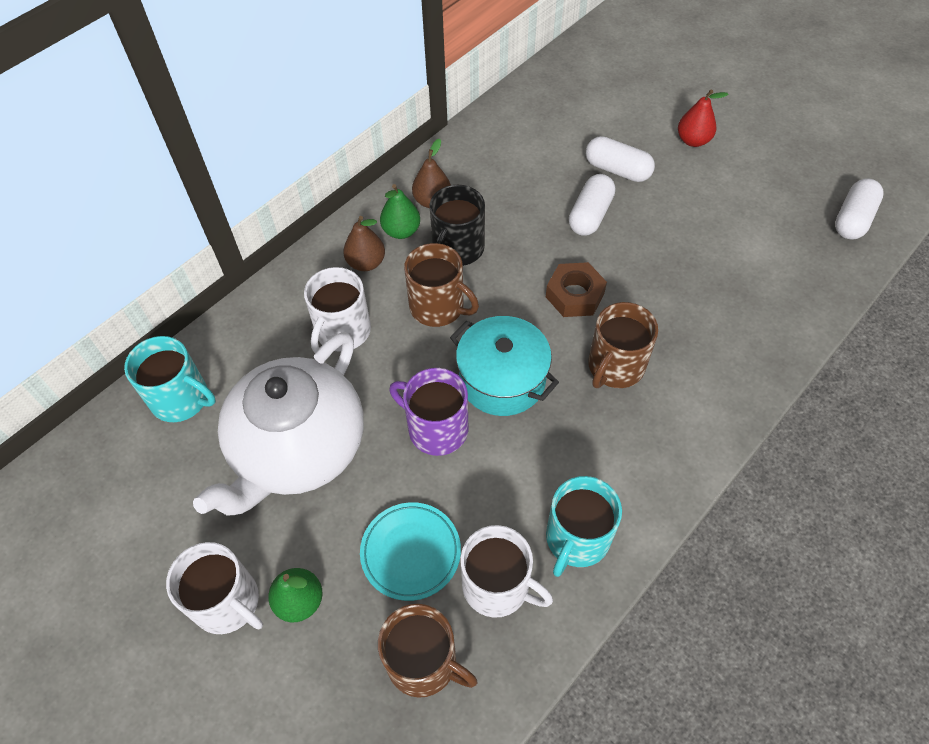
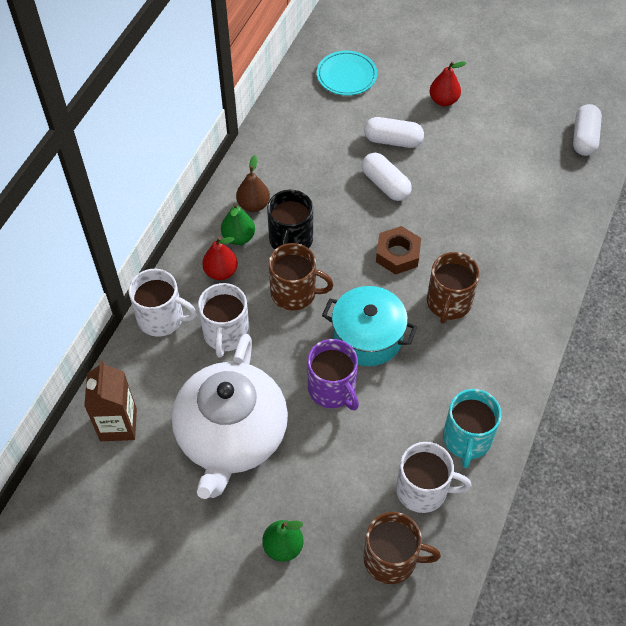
camera: 20 degrees left, 0 degrees up
turquoise mug [124,336,216,422] -> brown carton [84,361,137,441]
white mug [166,542,263,634] -> white mug moved to [129,269,197,337]
brown pear [343,216,385,271] -> red pear [202,237,238,280]
turquoise plate [360,502,461,601] -> turquoise plate moved to [317,51,377,96]
purple mug [389,368,469,456] -> purple mug turned 135 degrees counterclockwise [307,339,359,410]
white capsule [569,174,615,236] -> white capsule turned 45 degrees counterclockwise [362,153,412,201]

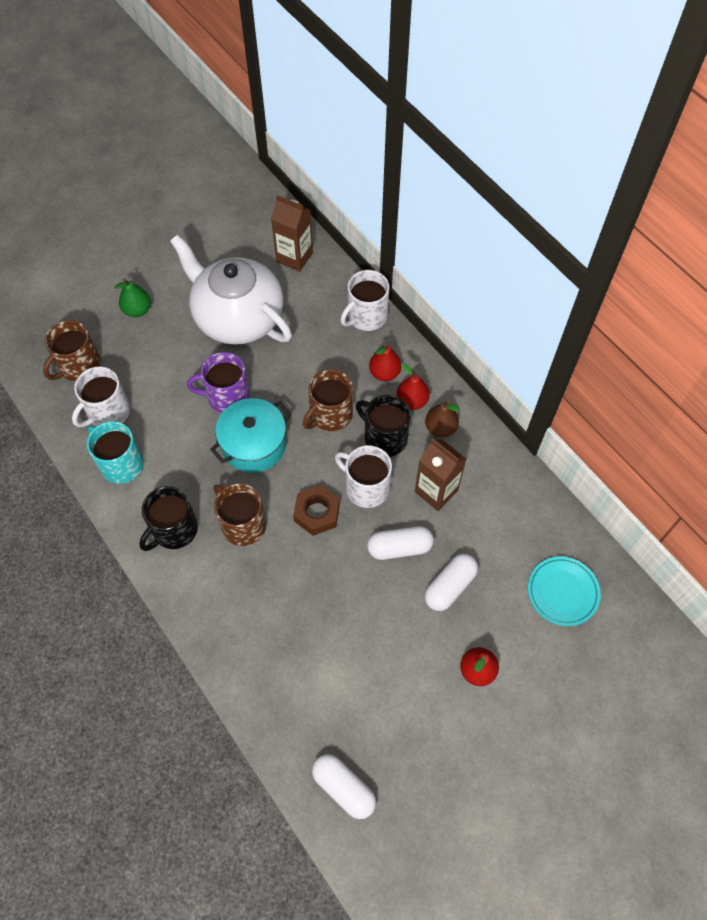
camera: 120 degrees right, 5 degrees up
white mug [198,283,250,358] -> white mug moved to [335,445,392,508]
green pear [221,203,255,245] -> red pear [397,363,430,410]
none -> black mug [139,486,198,551]
none -> brown carton [415,438,466,511]

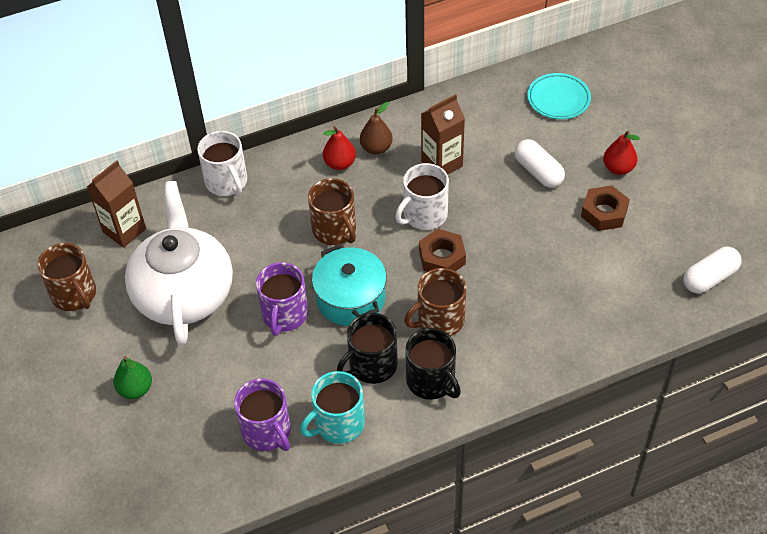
camera: 75 degrees left, 10 degrees down
brown mug [43,320,101,382] -> brown mug moved to [37,243,96,311]
white mug [72,366,130,427] -> purple mug [234,378,291,451]
white teapot [170,234,292,344] -> white teapot turned 120 degrees clockwise [125,181,233,346]
black mug [356,395,411,457] -> black mug moved to [337,313,398,384]
white capsule [367,526,434,560] -> none
red pear [369,344,401,381] -> none
none -> brown nut [581,185,630,231]

